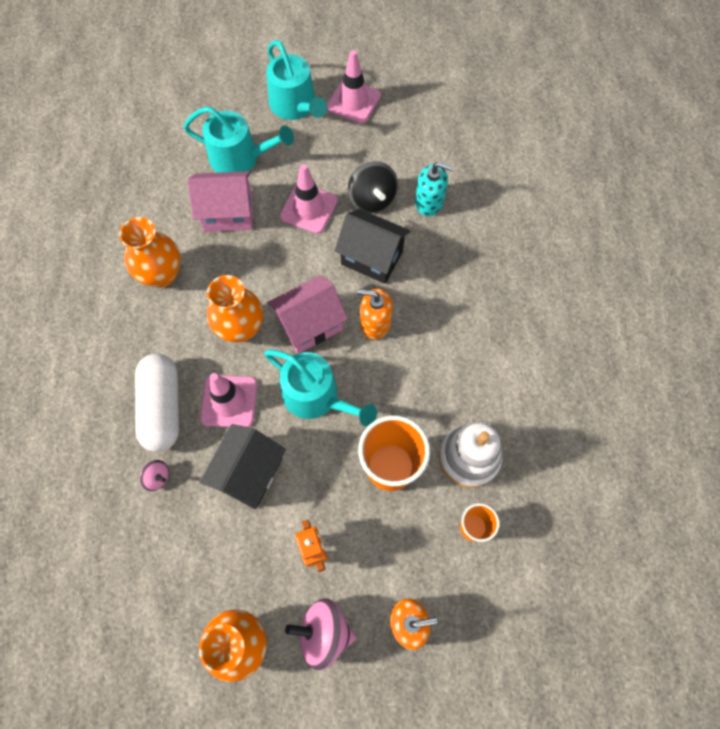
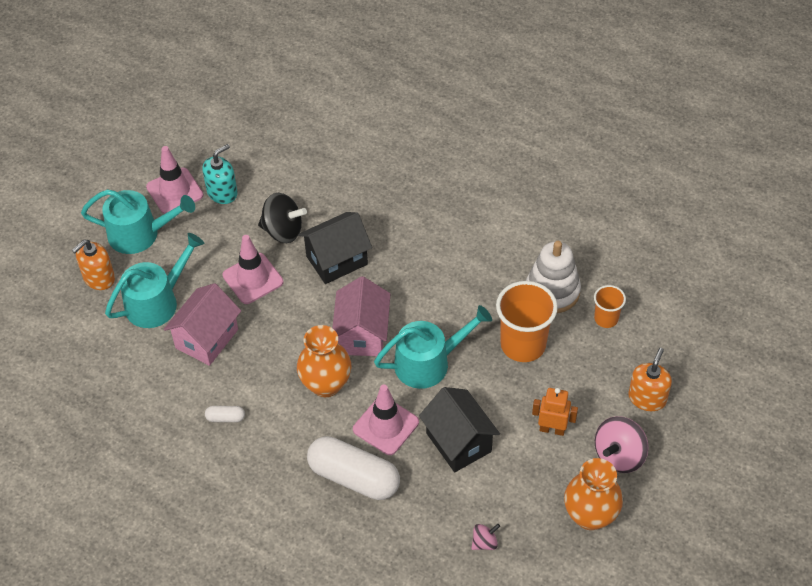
camera: 55 degrees left, 15 degrees down
orange vase [119,217,181,288] -> white capsule [205,406,245,422]
pink spinning top [139,460,169,491] -> pink spinning top moved to [471,523,500,550]
orange soap dispenser [357,288,393,340] -> orange soap dispenser moved to [72,240,115,290]
turquoise soap dispenser [415,162,454,216] -> turquoise soap dispenser moved to [202,144,238,204]

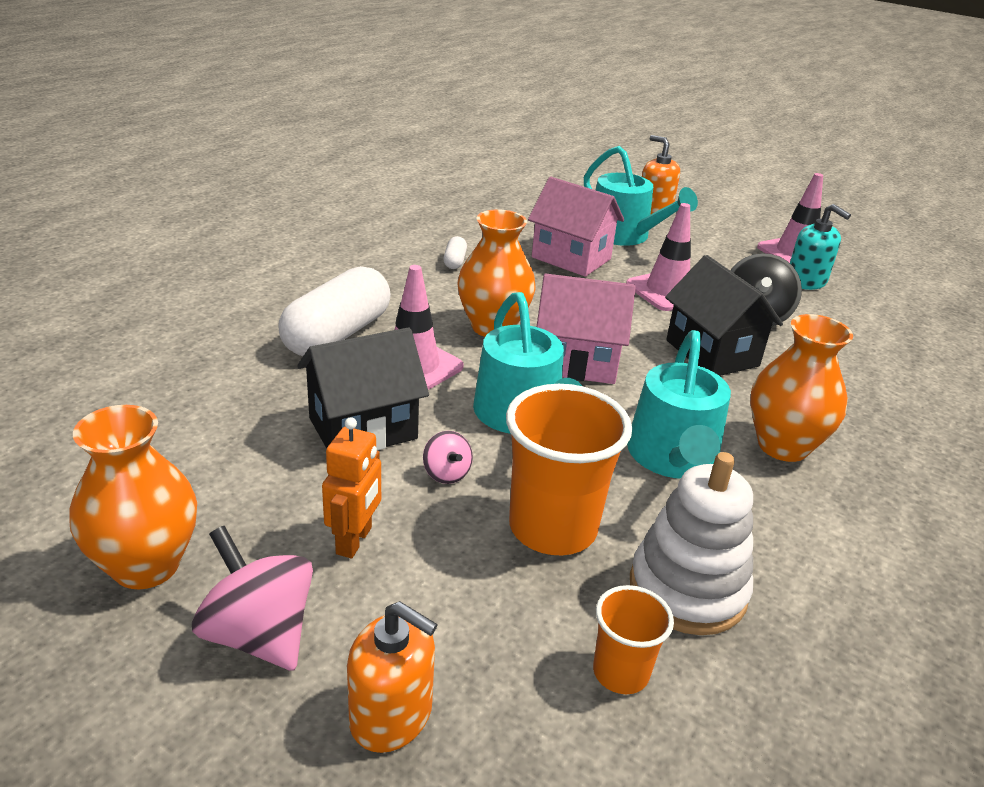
camera: 90 degrees right, 20 degrees down
turquoise watering can [81,189,195,254] -> turquoise watering can moved to [627,330,731,479]
pink spinning top [471,523,500,550] -> pink spinning top moved to [423,431,473,484]
none -> orange vase [750,314,853,462]

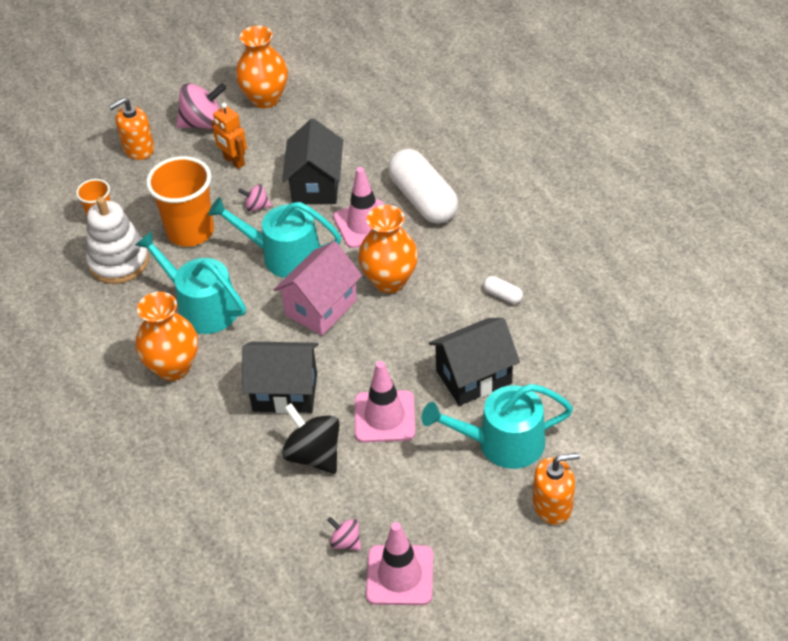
camera: 125 degrees right, 15 degrees up
pink house [528,177,624,277] -> black house [429,318,520,406]
turquoise soap dispenser [790,204,851,290] -> pink spinning top [327,517,361,550]

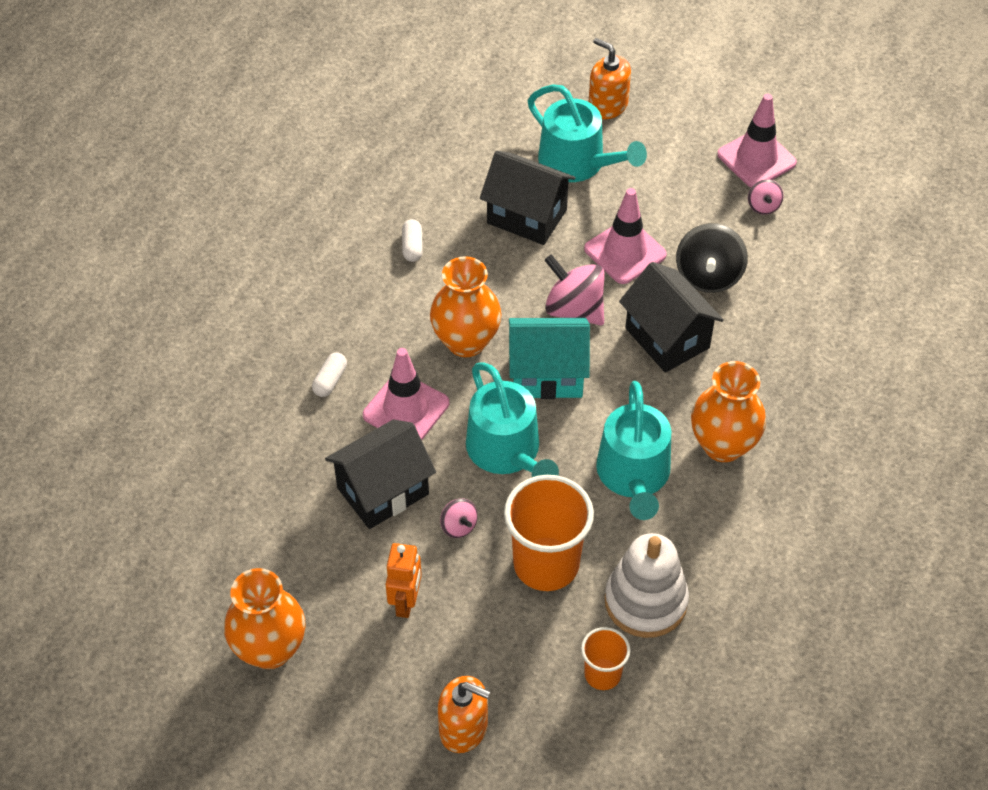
camera: 130 degrees left, 5 degrees up
pink spinning top [176,83,226,129] -> pink spinning top moved to [544,254,605,326]
pink house [274,241,362,336] -> turquoise house [509,318,590,399]
white capsule [388,149,458,224] -> white capsule [312,353,347,397], size x0.42

